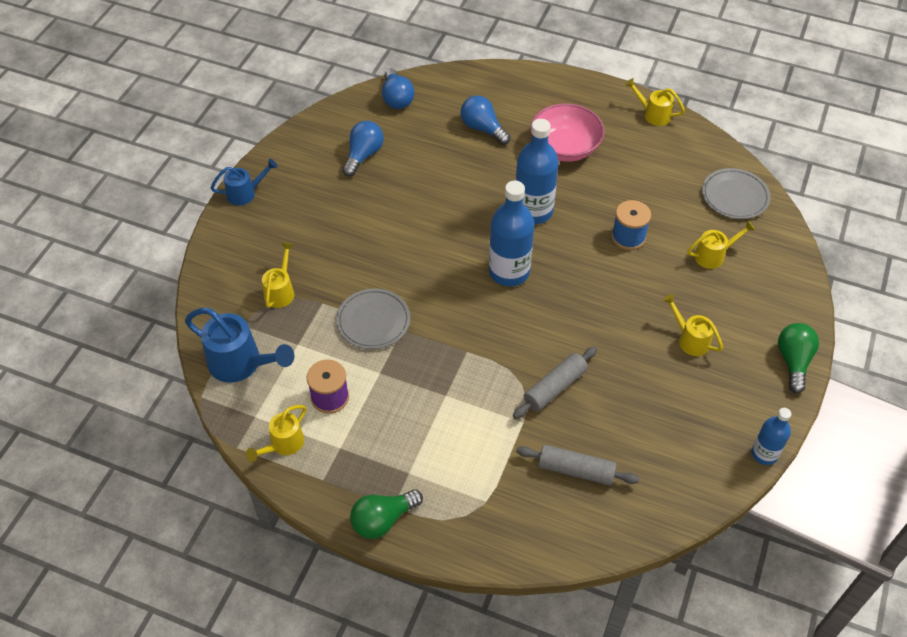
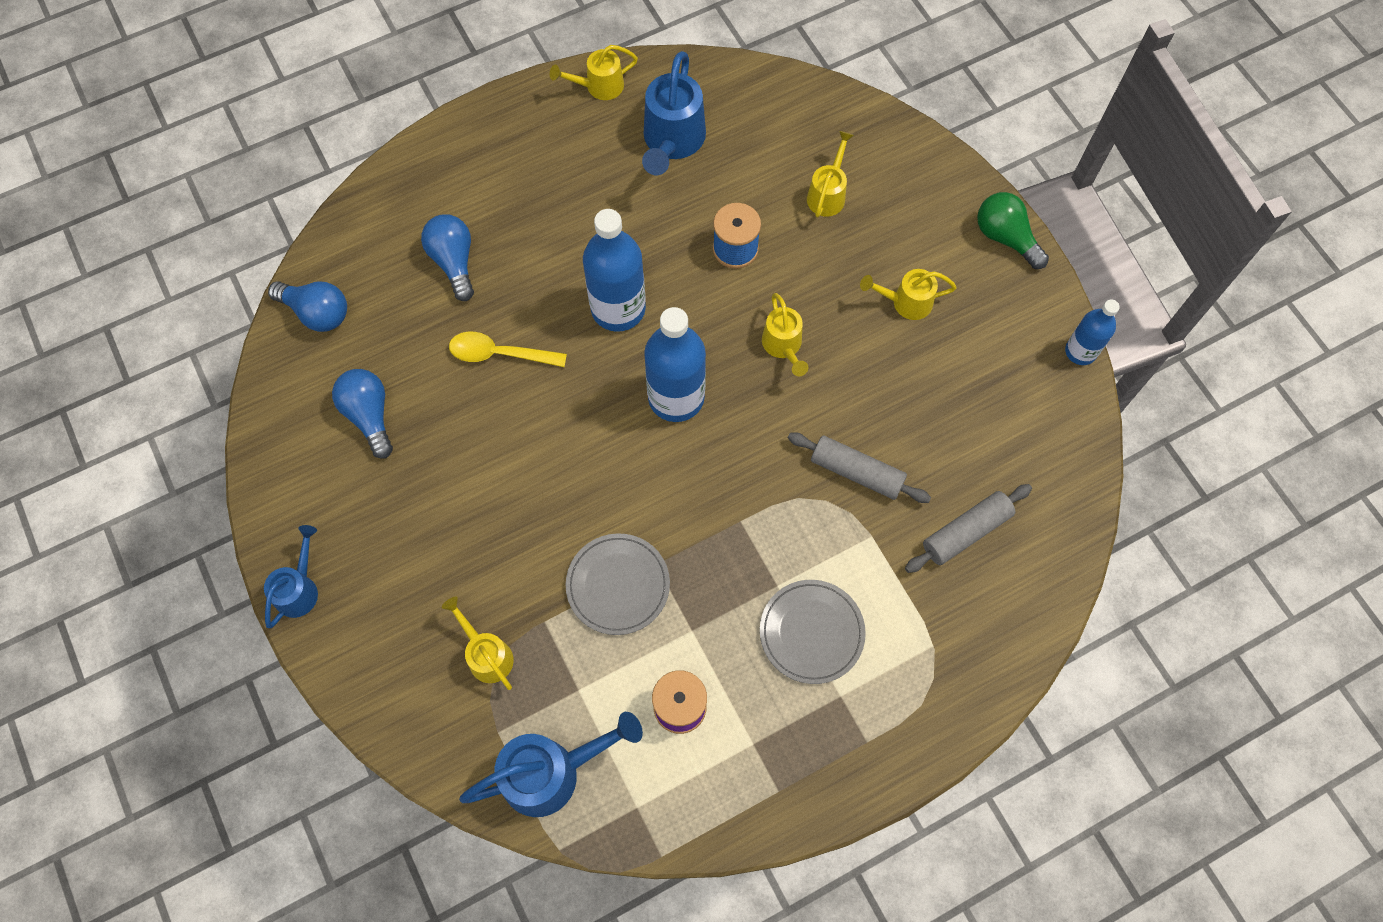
camera: 50 degrees left, 15 degrees up
yellow watering can [246,405,307,462] -> yellow watering can moved to [762,293,808,376]
green light bulb [350,489,423,539] -> none
blue light bulb [461,95,510,145] -> blue light bulb turned 75 degrees clockwise [421,214,474,301]
grey rolling pin [513,346,597,419] -> grey rolling pin turned 60 degrees counterclockwise [788,433,931,503]
pink bowl [531,104,605,162] -> none
grey plate [702,168,771,219] -> grey plate moved to [760,580,866,684]
none -> yellow spoon [449,332,567,367]
none -> blue watering can [642,51,706,175]

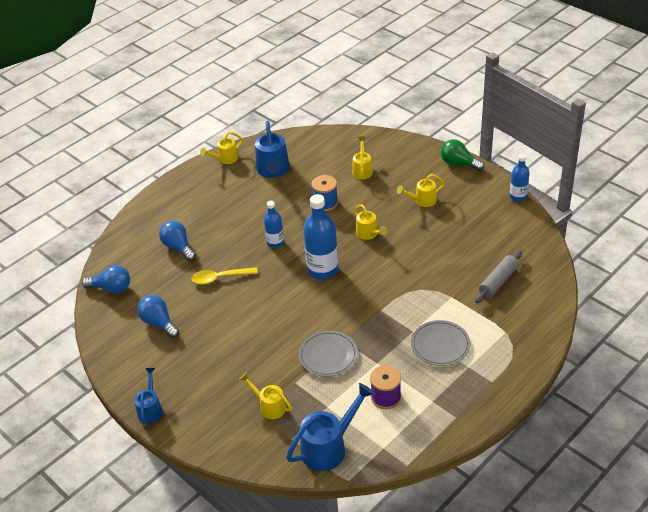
camera: 15 degrees left, 25 degrees down
blue bottle [583,209,646,332] -> blue bottle [264,201,284,248], size x0.58
grey rolling pin [788,433,931,503] -> none

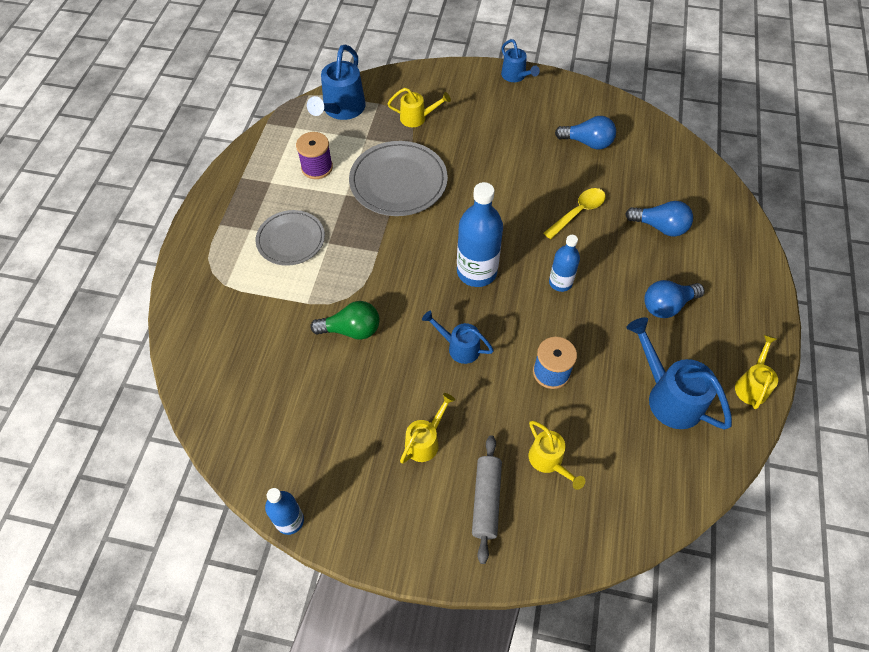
camera: 145 degrees right, 15 degrees up
blue light bulb [82,265,130,293] -> blue light bulb moved to [644,280,705,318]
grey plate [298,330,358,377] -> grey plate [349,141,448,216], size x1.51
yellow watering can [354,204,387,240] -> blue watering can [422,311,494,364]
green light bulb [441,139,484,171] -> green light bulb moved to [310,301,380,340]
grey rolling pin [475,250,522,303] -> grey rolling pin moved to [472,435,502,564]

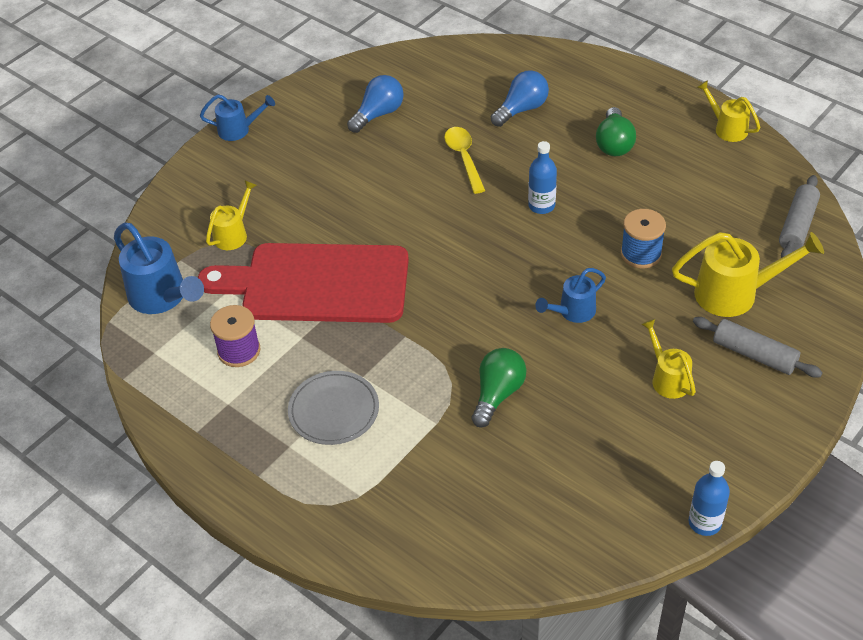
camera: 60 degrees left, 10 degrees down
grey plate [349,141,448,216] -> red cutting board [198,243,409,323]
blue bottle [457,182,503,287] -> none
yellow watering can [529,421,585,490] -> yellow watering can [672,232,824,317], size x1.67
blue watering can [626,317,732,430] -> none
blue light bulb [644,280,705,318] -> green light bulb [596,107,636,156]
none -> grey rolling pin [779,175,820,258]

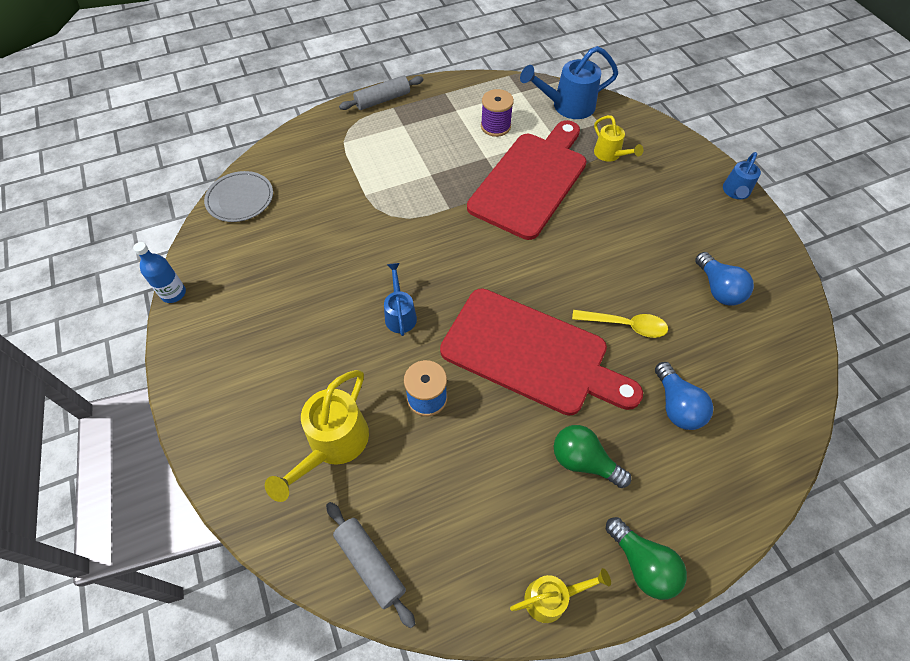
camera: 115 degrees right, 10 degrees up
grey plate [288,371,379,445] -> grey plate moved to [204,171,273,222]
green light bulb [471,348,526,428] -> green light bulb moved to [606,517,687,600]
blue bottle [528,141,557,214] -> red cutting board [440,288,643,416]
yellow watering can [641,319,696,399] -> none
grey rolling pin [693,317,823,378] -> grey rolling pin moved to [339,76,423,110]

